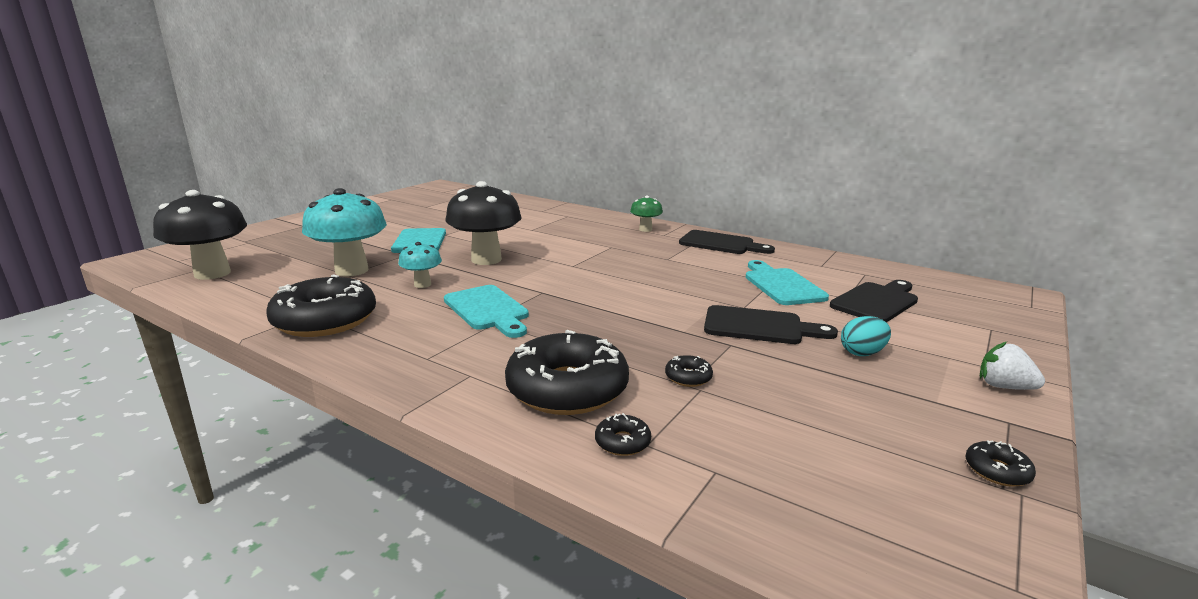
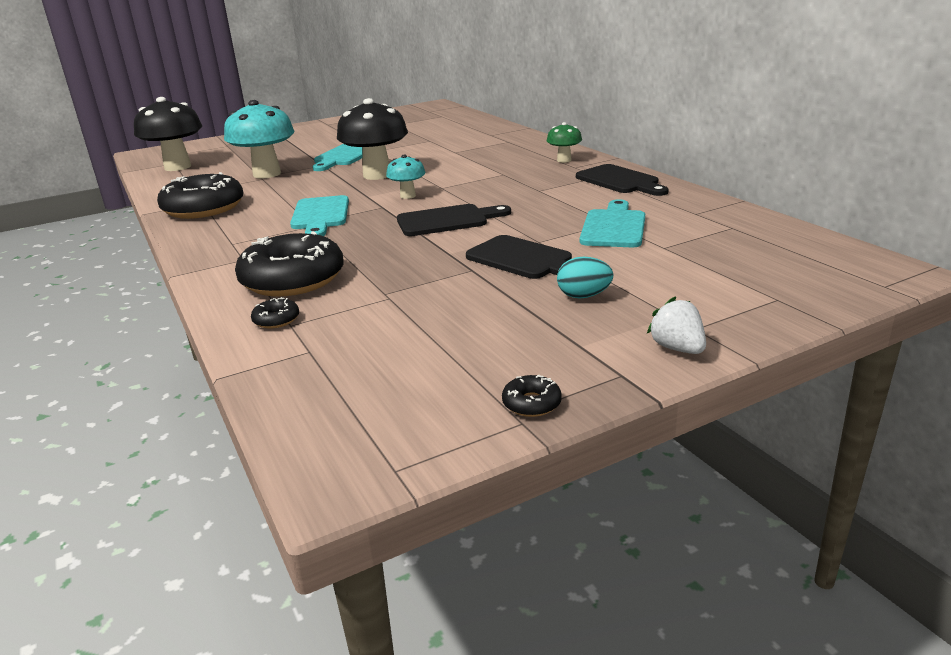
camera: 30 degrees right, 5 degrees up
turquoise mushroom [398,242,442,288] -> turquoise mushroom moved to [386,155,425,199]
black donut [665,355,713,387] -> none
black cutting board [830,280,918,323] -> black cutting board moved to [397,204,511,236]

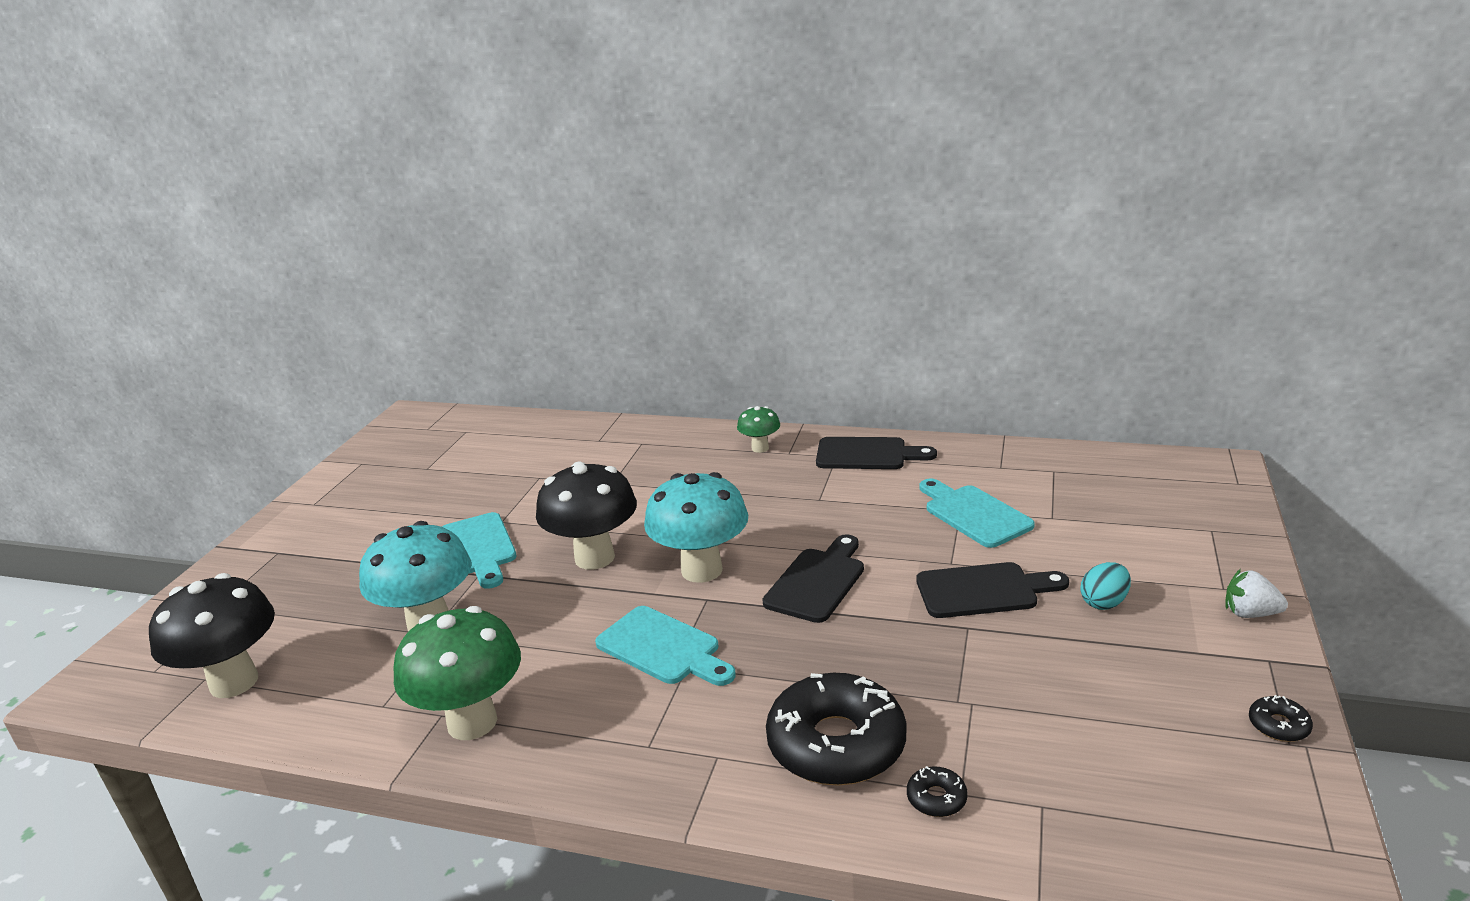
camera: 45 degrees left, 0 degrees up
black donut [157,172,244,219] -> green mushroom [393,606,521,740]
turquoise mushroom [386,155,425,199] -> turquoise mushroom [644,472,748,583], size x1.96

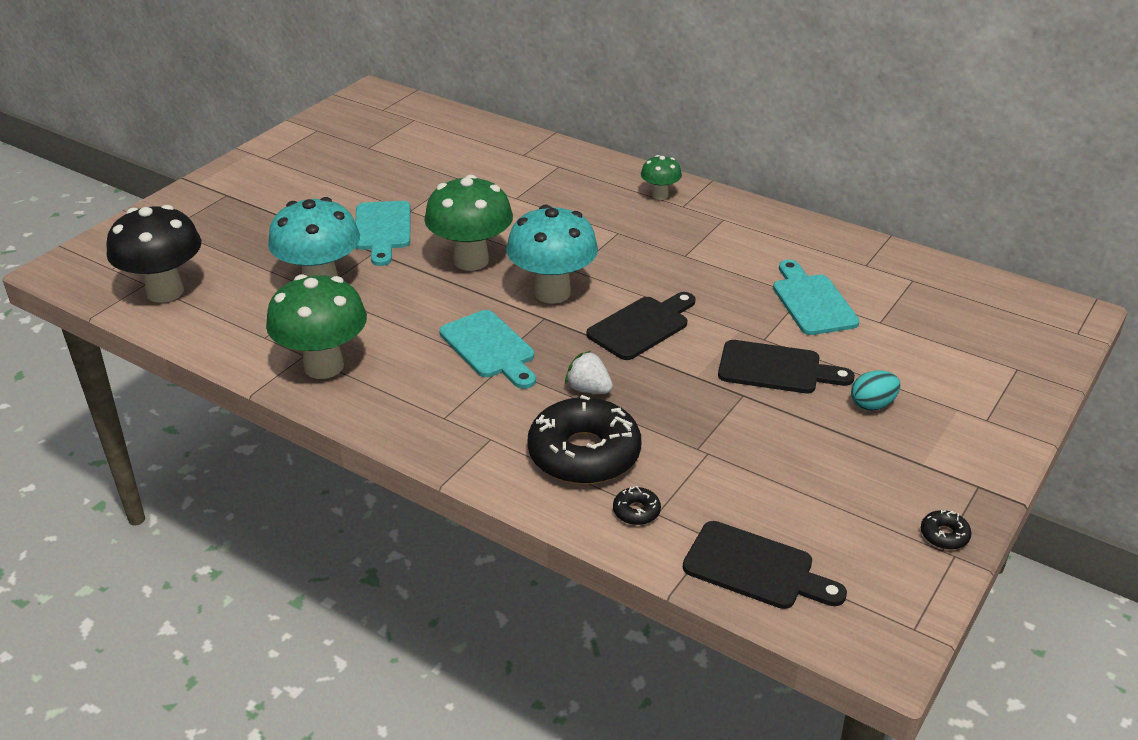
camera: 15 degrees right, 10 degrees up
black mushroom [536,462,637,570] -> green mushroom [424,175,513,271]
black cutting board [816,437,937,469] -> black cutting board moved to [683,521,847,609]
white strawberry [1225,569,1288,618] -> white strawberry moved to [565,351,613,394]

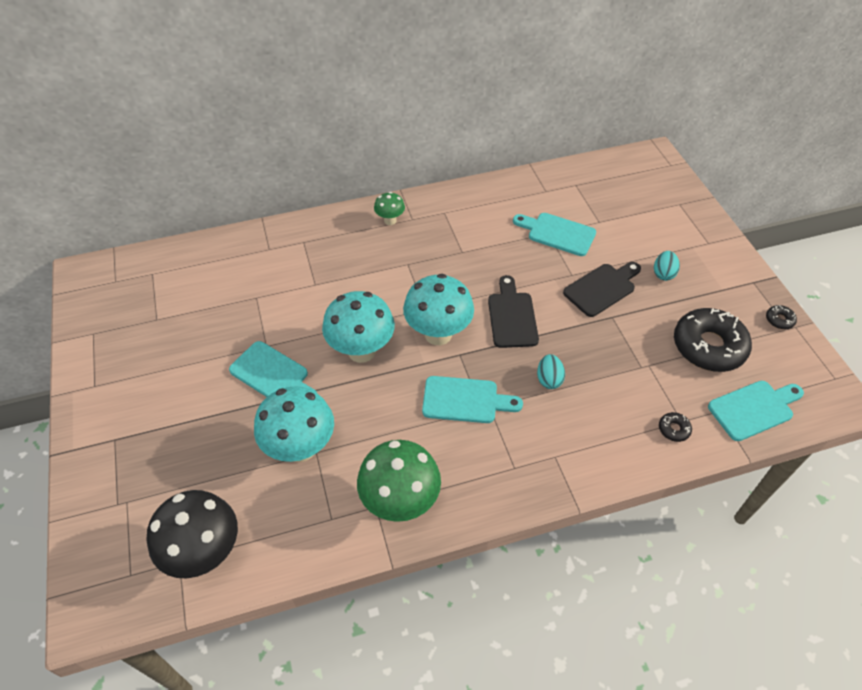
camera: 50 degrees left, 15 degrees up
green mushroom [424,175,513,271] -> turquoise mushroom [322,291,395,363]
black donut [527,395,641,484] -> black donut moved to [674,308,752,372]
white strawberry [565,351,613,394] -> turquoise egg [537,354,565,389]
black cutting board [683,521,847,609] -> turquoise cutting board [708,381,804,441]

